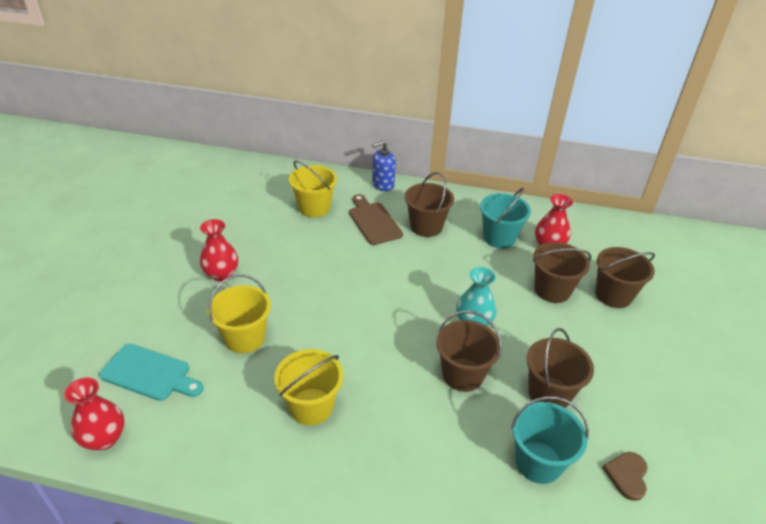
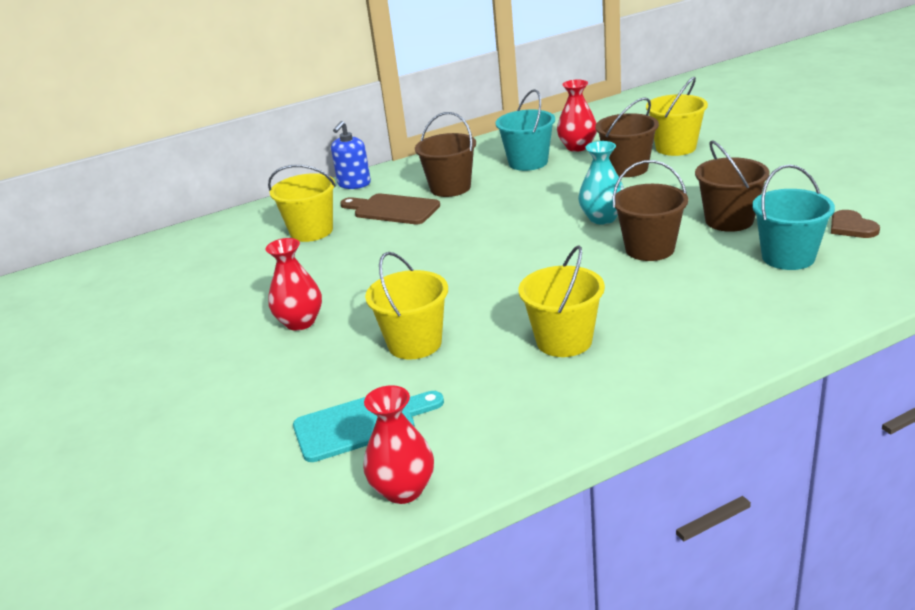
camera: 35 degrees left, 10 degrees down
brown bucket [595,247,655,308] -> yellow bucket [646,77,708,156]

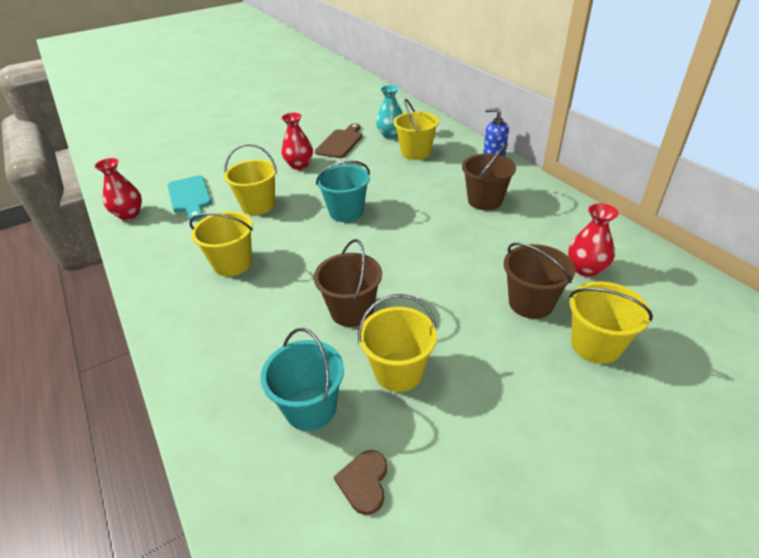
camera: 85 degrees right, 10 degrees up
brown cutting board [340,194,440,224] -> brown cutting board moved to [315,123,363,158]
turquoise bucket [496,89,555,171] -> turquoise bucket moved to [316,161,370,222]
turquoise vase [578,141,624,224] -> turquoise vase moved to [376,85,403,139]
brown bucket [695,141,770,232] -> yellow bucket [358,294,437,392]
brown heart [831,210,880,238] -> brown heart turned 60 degrees counterclockwise [334,450,387,515]

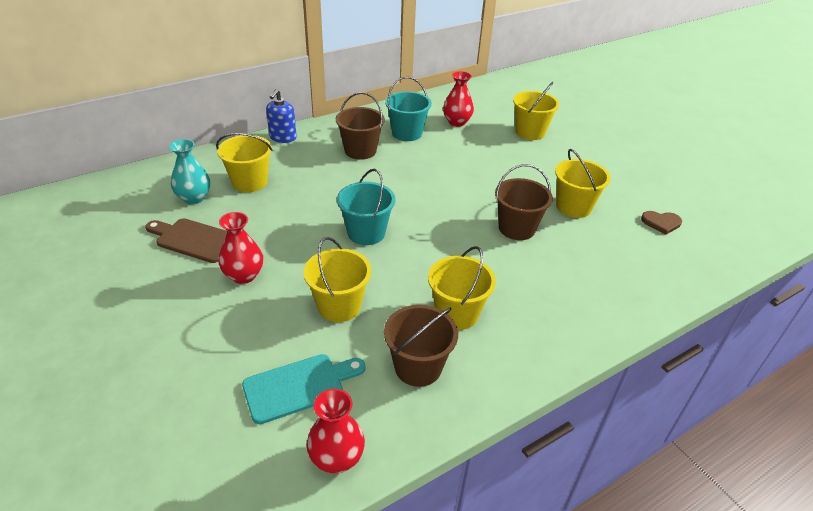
camera: 95 degrees left, 0 degrees up
turquoise bucket [261,328,344,431] -> turquoise bucket moved to [385,77,432,141]
brown bucket [504,243,575,319] -> brown bucket moved to [384,305,458,387]

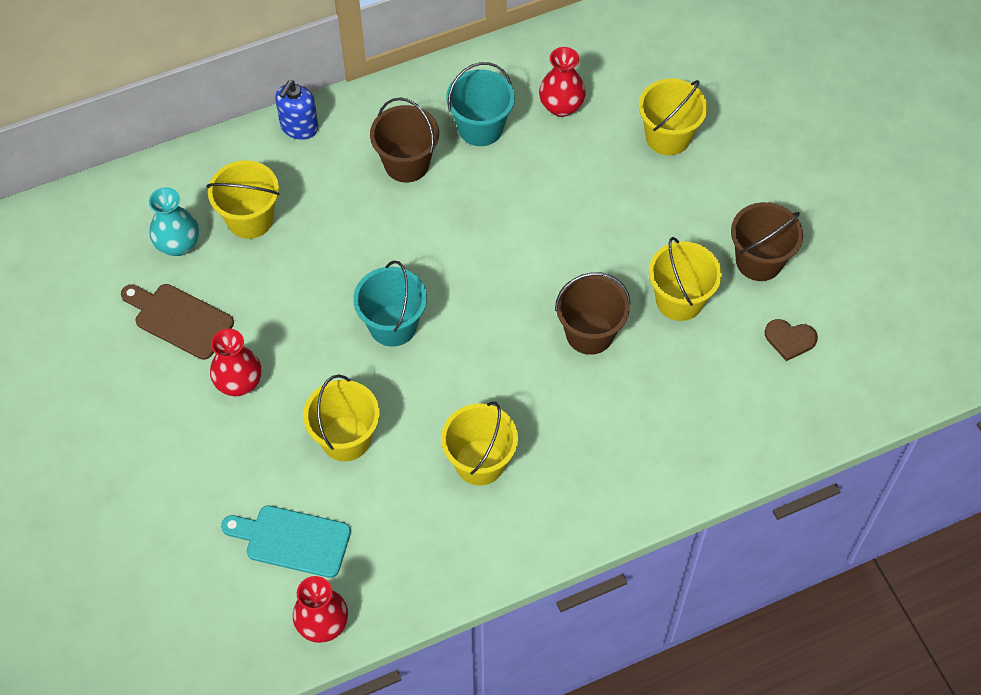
camera: 10 degrees right, 20 degrees up
turquoise cutting board [242,354,366,424] -> turquoise cutting board turned 150 degrees counterclockwise [221,505,351,578]
brown bucket [384,305,458,387] -> brown bucket moved to [731,202,803,281]

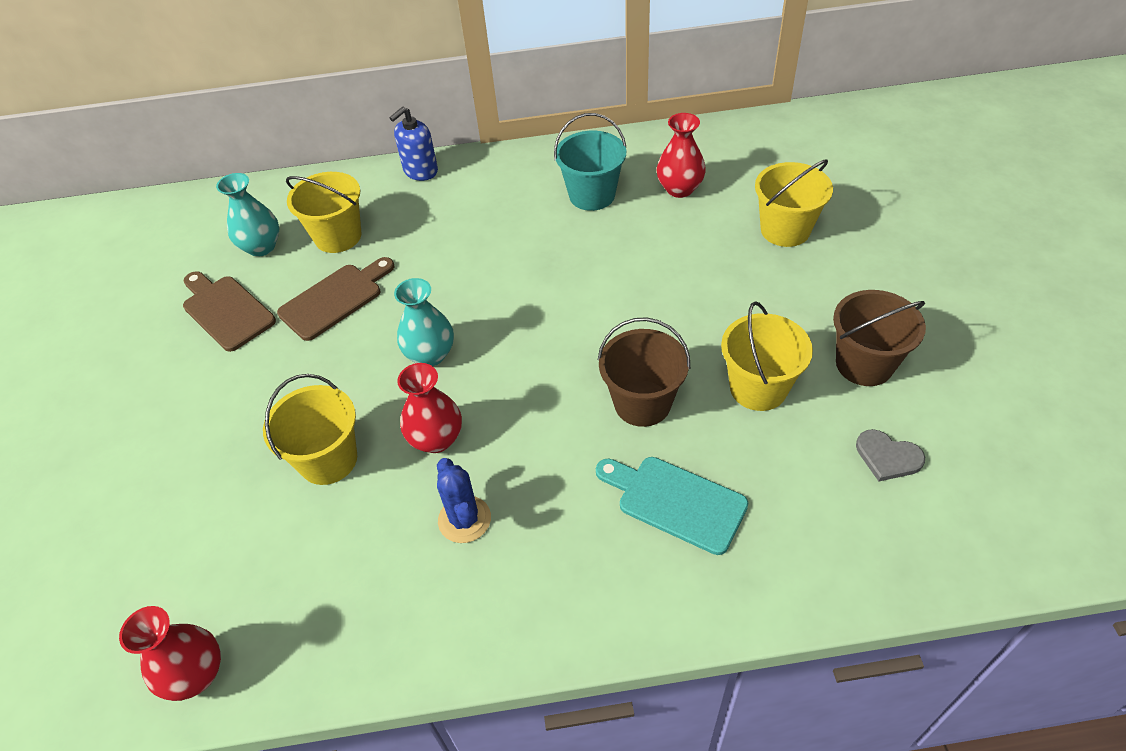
camera: 20 degrees right, 10 degrees down
red vase [210,329,261,396] -> red vase moved to [397,363,462,453]
turquoise cutting board [221,505,351,578] -> turquoise cutting board moved to [596,457,749,555]
turquoise bucket [353,260,427,347] -> turquoise vase [394,278,454,366]
brown bucket [370,97,439,182] -> none
yellow bucket [441,401,518,485] -> blue cactus [437,458,491,543]
brown heart [765,319,818,361] -> grey heart [856,429,925,481]
none -> brown cutting board [277,257,394,341]

